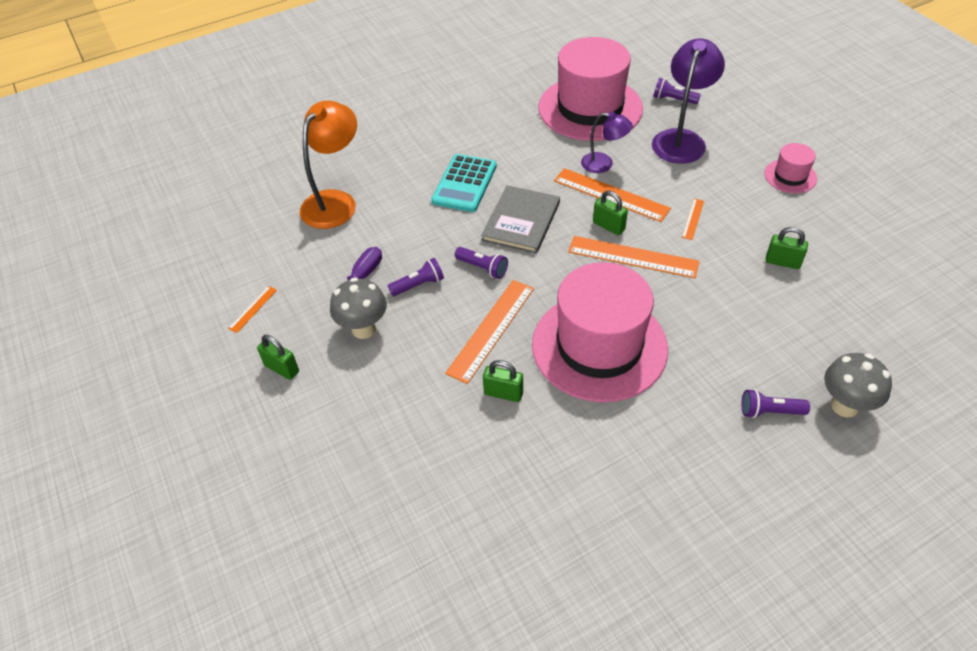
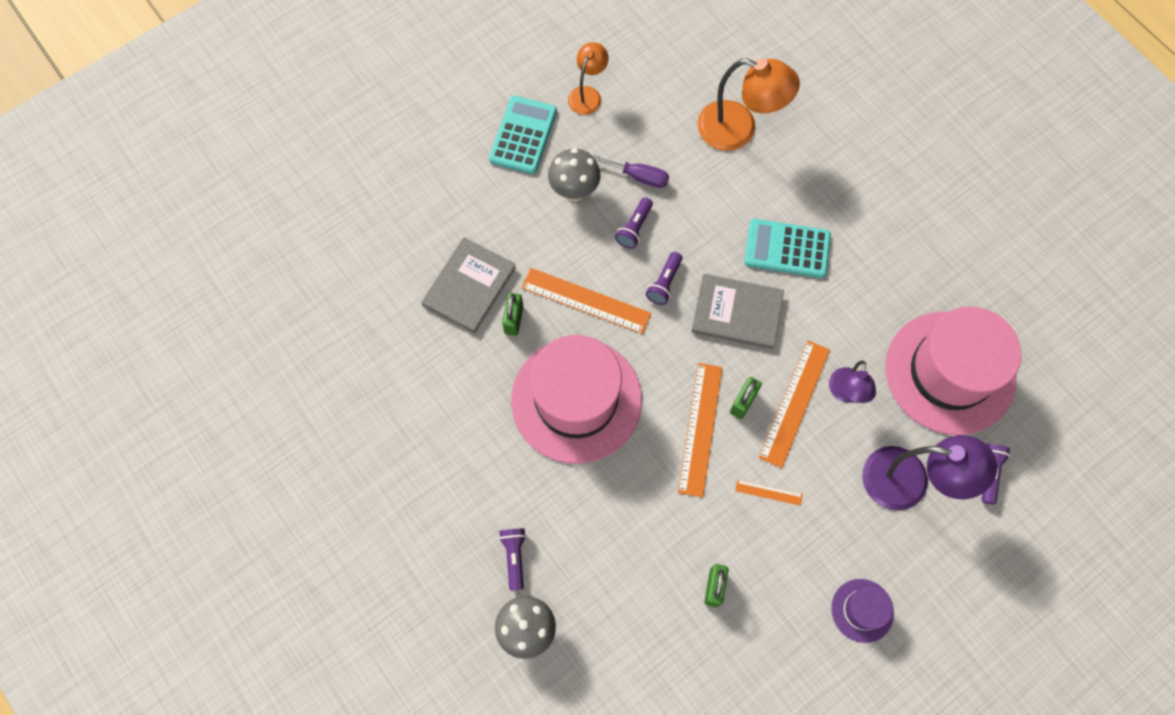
camera: 80 degrees right, 20 degrees up
orange ruler [228,286,277,333] -> orange lamp [568,42,609,115]
green padlock [257,335,299,380] -> turquoise calculator [489,96,557,174]
purple flashlight [388,258,444,296] -> purple flashlight turned 60 degrees clockwise [615,197,653,249]
pink hat [764,143,817,193] -> purple hat [831,579,894,643]
none -> grey book [421,238,516,333]

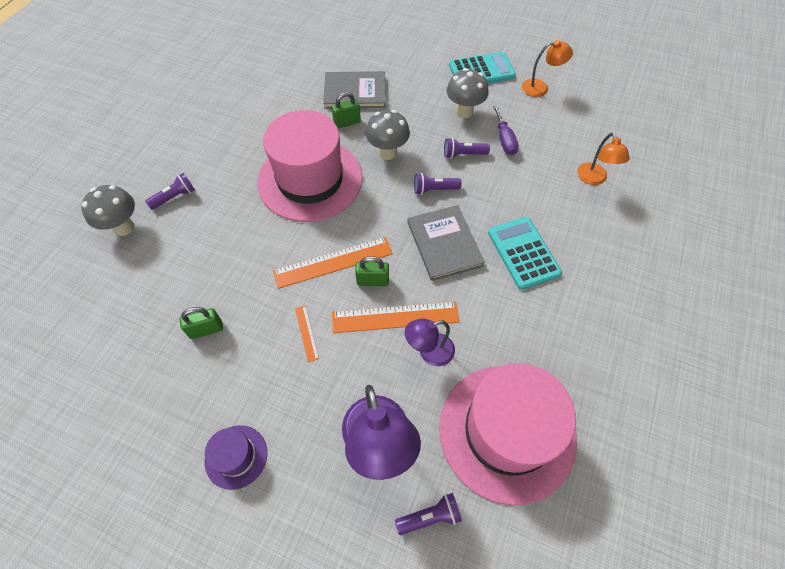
camera: 60 degrees right, 10 degrees down
orange ruler [521,268,651,334] -> grey mushroom [366,110,410,160]
orange lamp [697,58,800,151] -> orange lamp [577,133,630,185], size x0.58

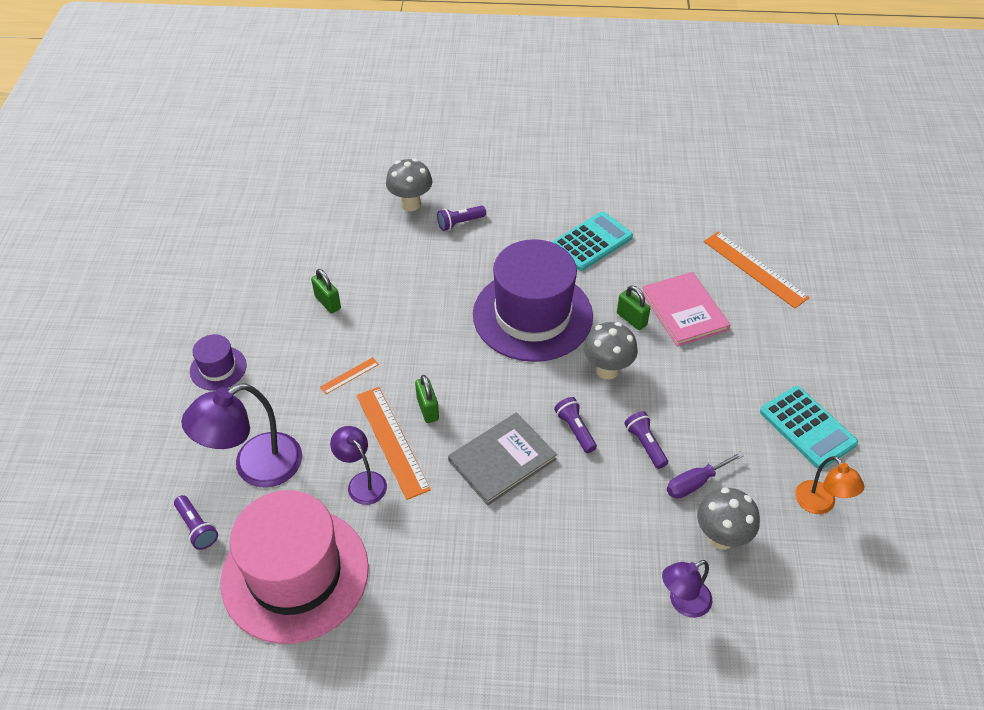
camera: 70 degrees right, 10 degrees down
purple flashlight [145,173,195,210] -> purple flashlight turned 120 degrees clockwise [437,205,486,231]
pink hat [257,110,363,222] -> purple hat [473,239,593,362]
orange ruler [273,237,393,289] -> orange ruler moved to [704,232,810,308]
grey book [323,71,386,109] -> pink book [642,272,730,347]
grey mushroom [447,68,489,118] -> grey mushroom moved to [697,488,760,550]
turquoise calculator [488,217,562,290] -> turquoise calculator moved to [552,212,633,271]
orange lamp [577,133,630,185] -> purple lamp [662,560,712,618]

